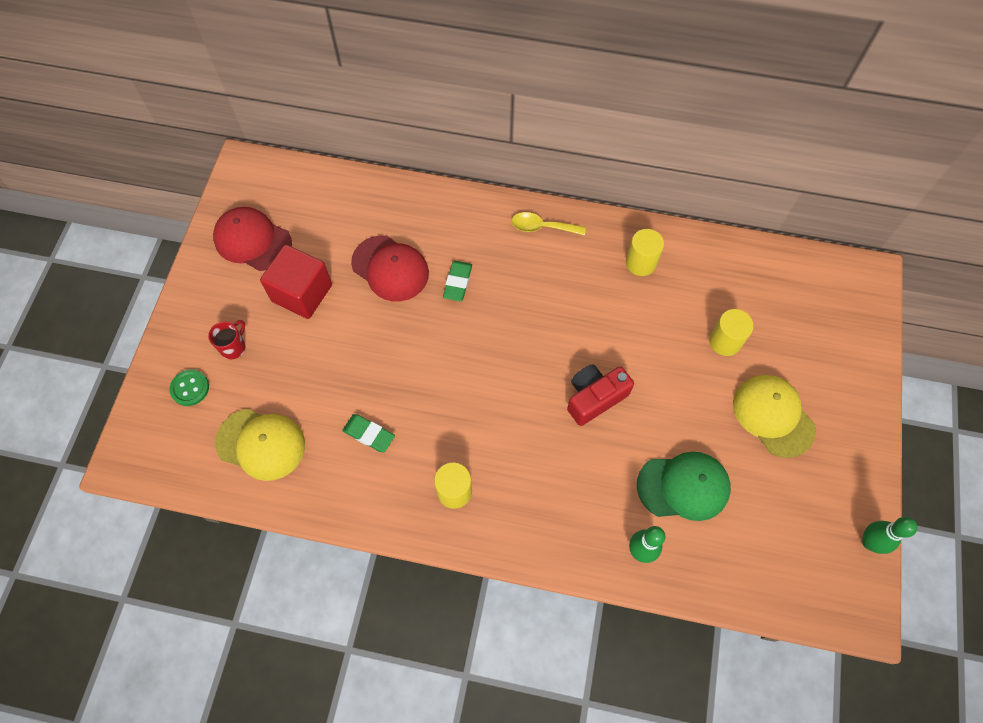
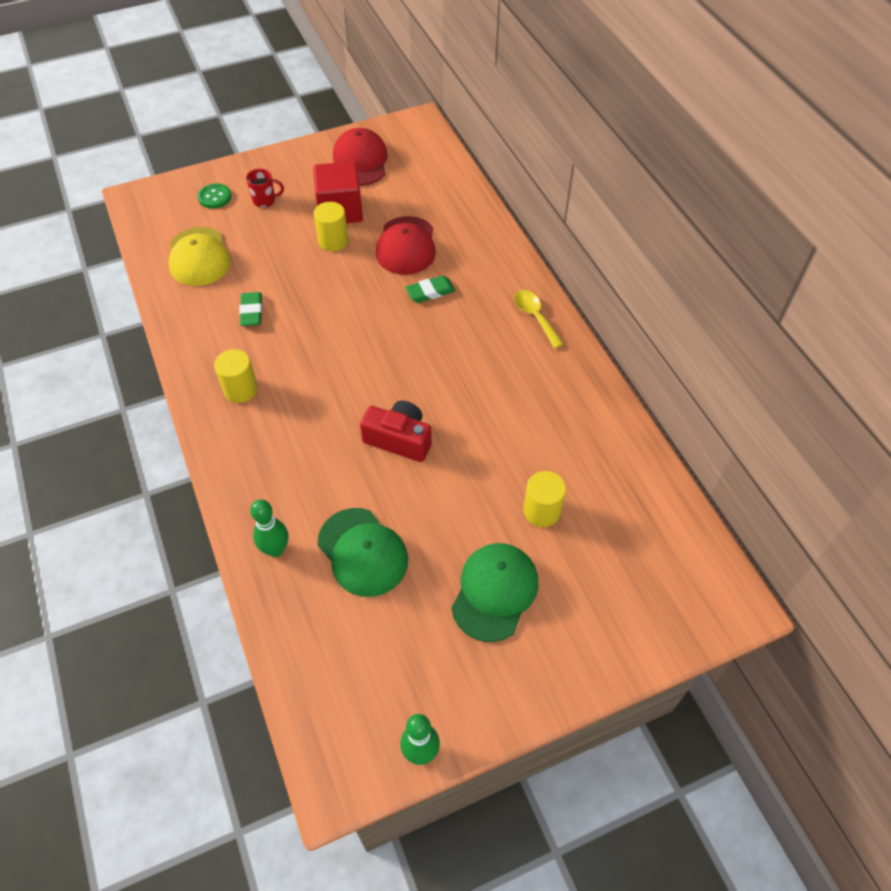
camera: 55 degrees right, 10 degrees down
yellow cylinder [626,229,664,276] -> yellow cylinder moved to [314,202,348,251]
yellow cap [733,375,816,458] -> green cap [451,543,538,642]

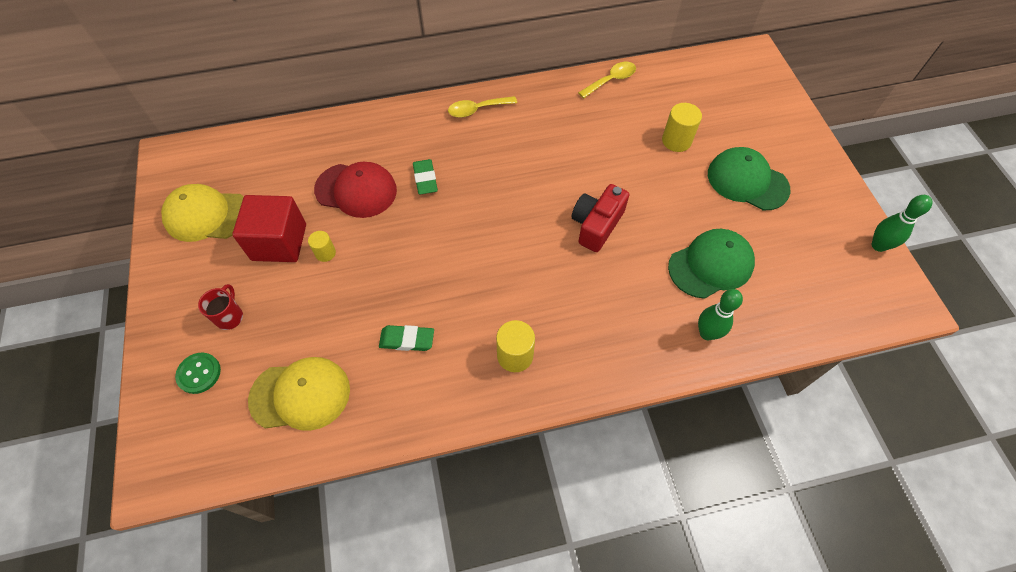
camera: 80 degrees left, 5 degrees up
yellow cylinder [314,202,348,251] -> yellow cylinder [308,231,336,262], size x0.62
red cap [333,128,388,186] -> yellow cap [161,184,244,242]
none -> yellow spoon [578,62,636,98]

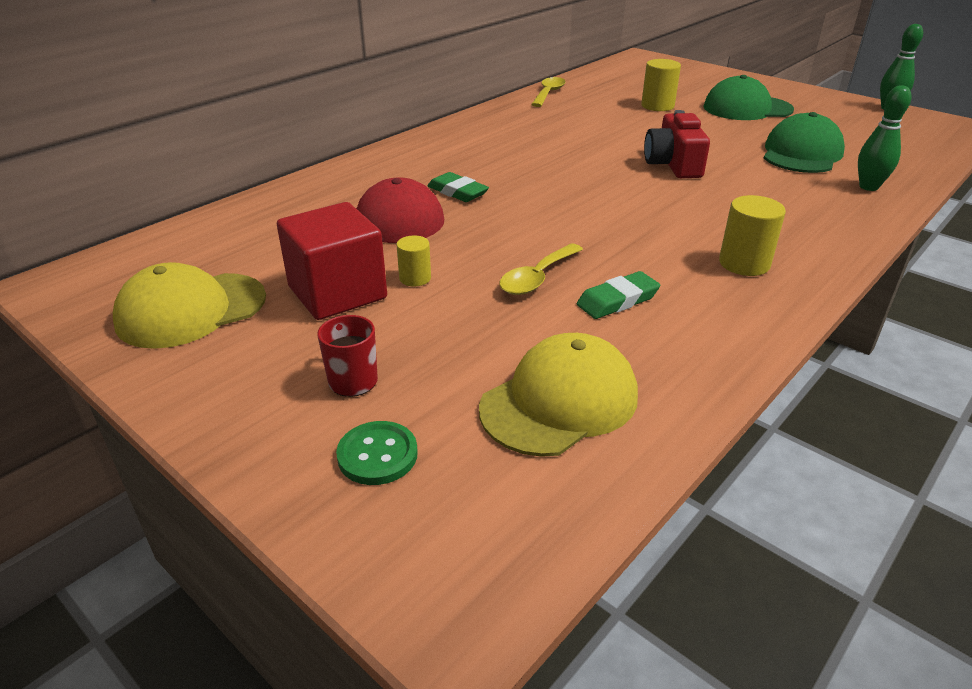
camera: 35 degrees left, 25 degrees down
yellow spoon [448,96,517,118] -> yellow spoon moved to [499,243,583,295]

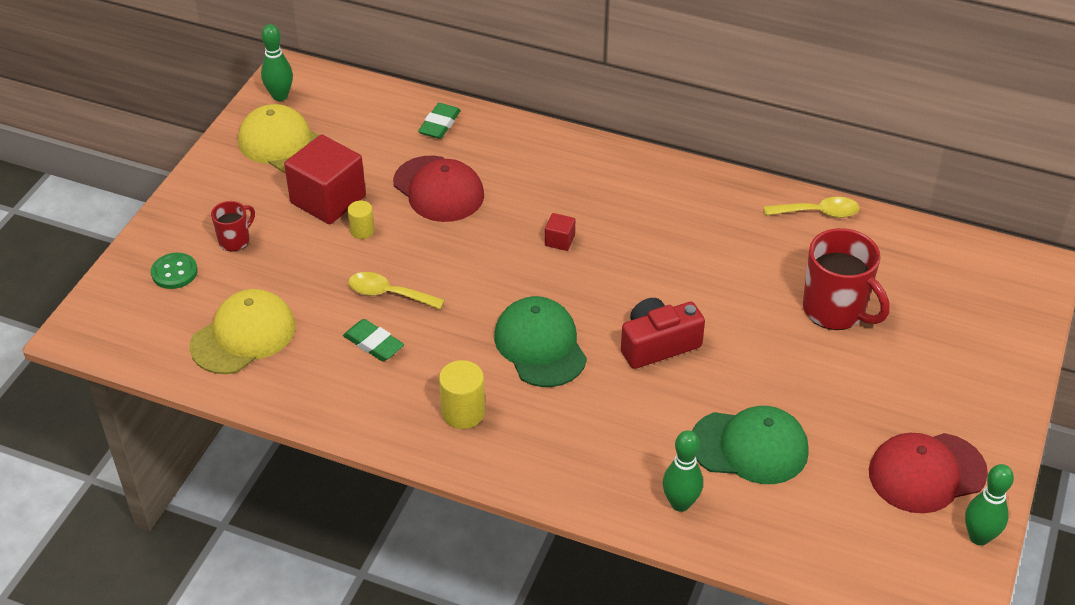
camera: 70 degrees right, 10 degrees up
green eraser [428,172,489,202] -> green eraser moved to [418,103,461,139]
yellow cap [479,333,638,457] -> yellow cap turned 75 degrees counterclockwise [190,289,296,374]
yellow cylinder [641,59,681,111] -> red mug [803,228,890,330]
green cap [703,75,794,120] -> green cap moved to [494,296,587,387]
none -> green bowling pin [261,24,293,101]
none -> red cube [545,213,575,251]
none -> red cap [869,433,988,513]

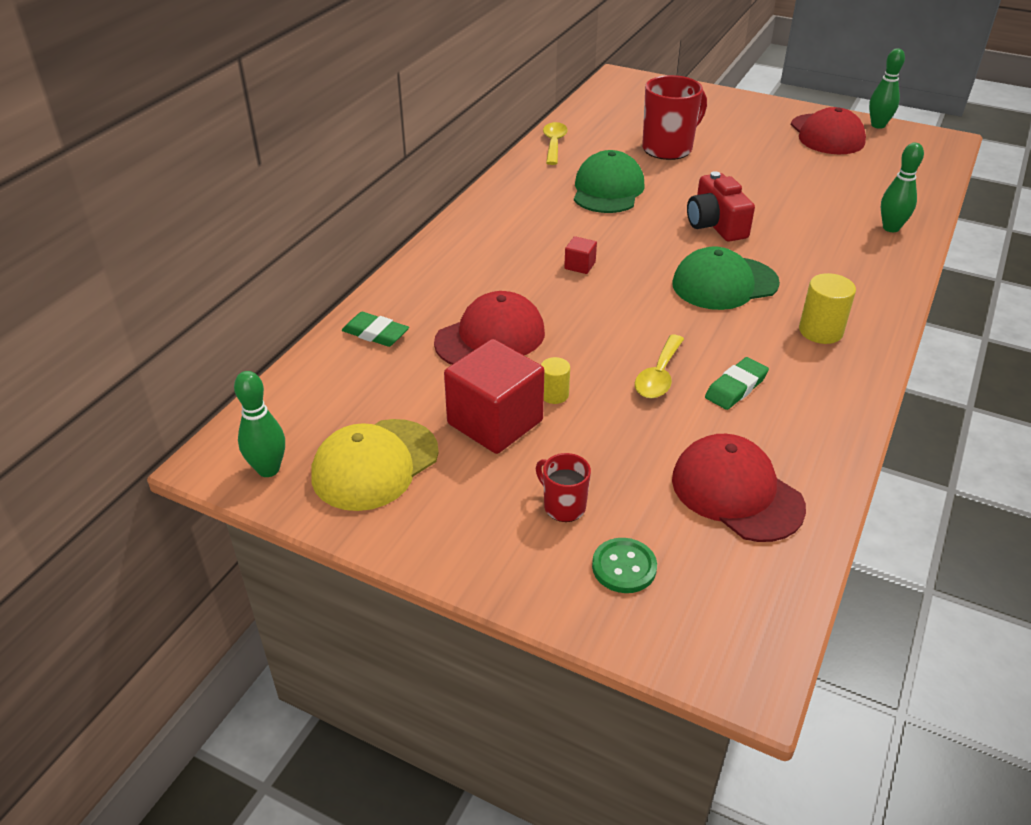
camera: 85 degrees left, 5 degrees down
yellow cap [190,289,296,374] -> red cap [672,434,806,542]
green cap [692,406,809,484] -> green cap moved to [574,150,644,213]

